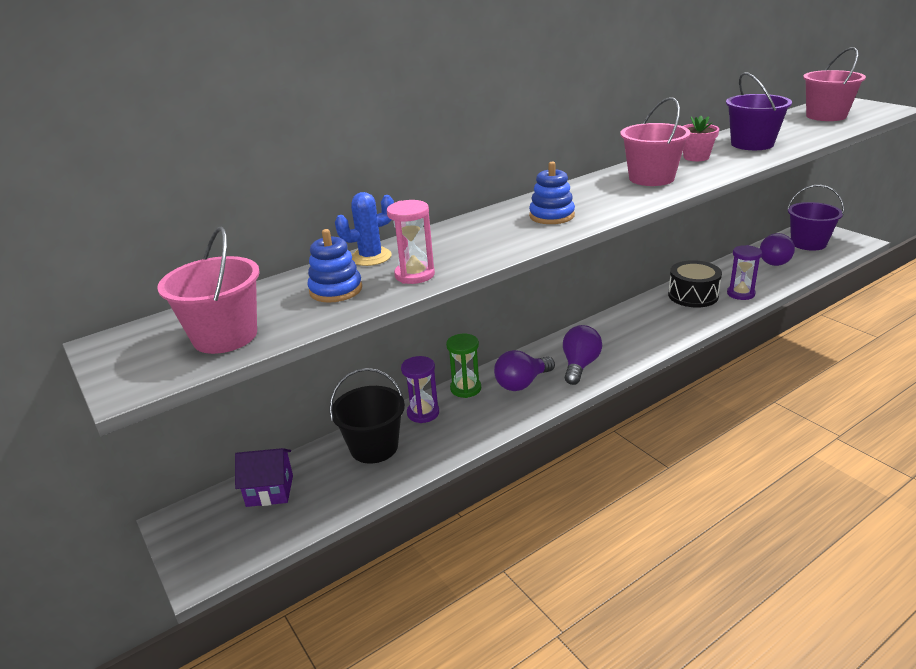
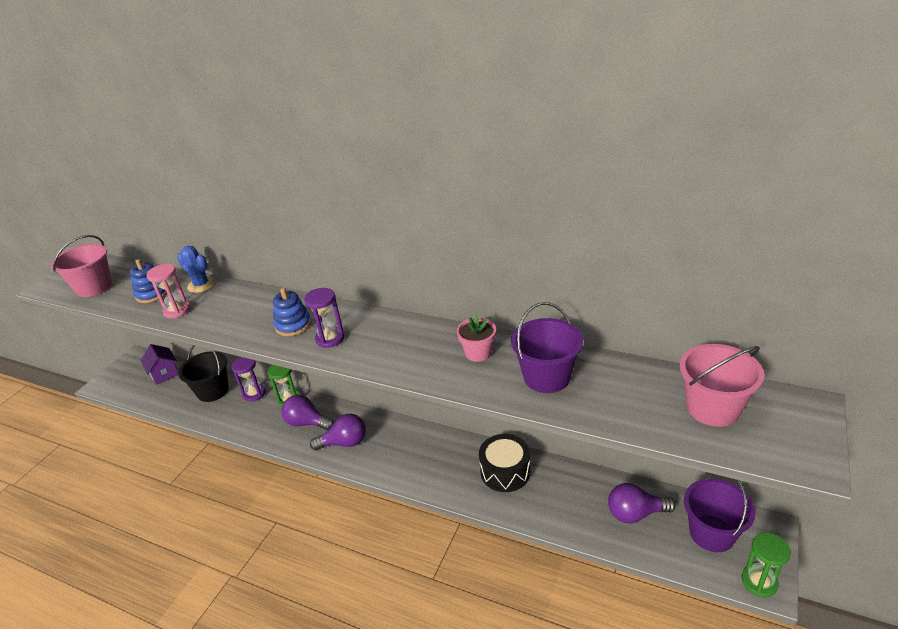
camera: 60 degrees right, 5 degrees up
pink bucket [620,97,691,186] -> none
purple hourglass [727,245,762,300] -> purple hourglass moved to [304,288,345,348]
none -> green hourglass [742,533,791,597]

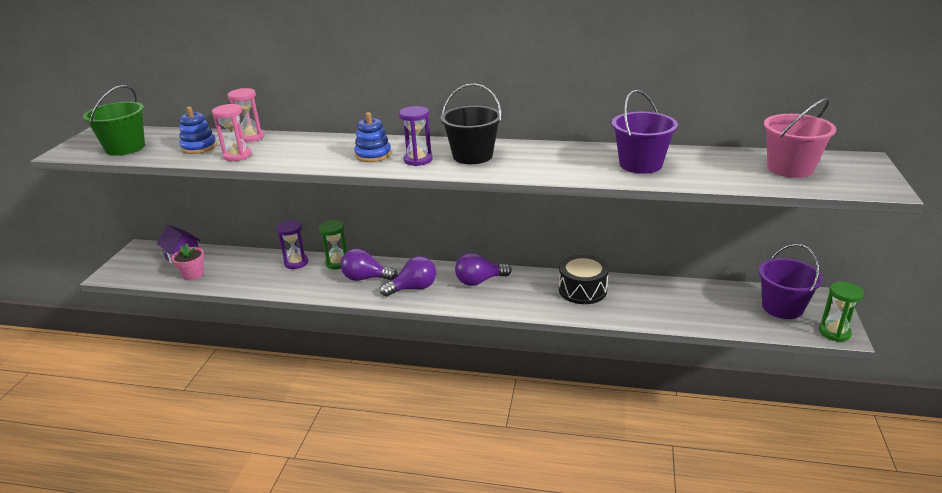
camera: 15 degrees left, 5 degrees down
pink bucket [51,235,112,297] -> green bucket [83,85,145,156]
blue cactus [177,246,215,293] -> pink hourglass [228,88,264,142]
black bucket [178,345,229,402] -> black bucket moved to [441,84,502,164]
pink flower pot [457,314,496,362] -> pink flower pot moved to [171,243,204,280]
purple light bulb [608,483,676,524] -> purple light bulb moved to [455,253,511,286]

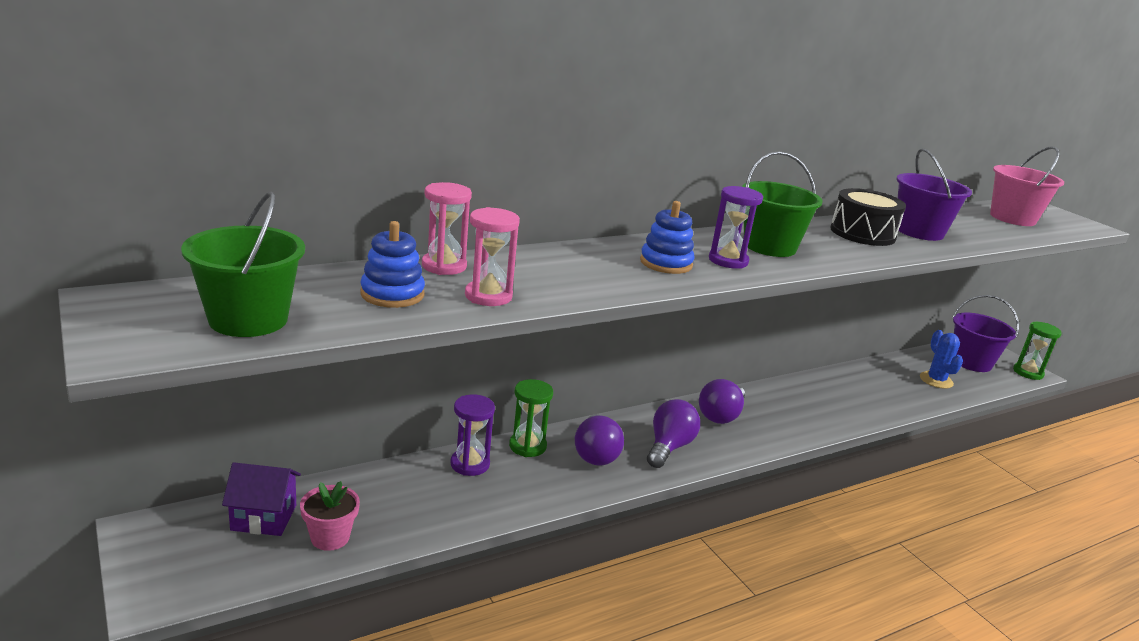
camera: 45 degrees left, 5 degrees down
purple light bulb [340,248,398,281] -> purple light bulb turned 60 degrees counterclockwise [575,414,624,465]
black bucket [441,84,502,164] -> green bucket [742,151,823,257]
black drum [559,254,609,304] -> black drum moved to [830,188,906,246]
none -> blue cactus [920,330,963,389]

